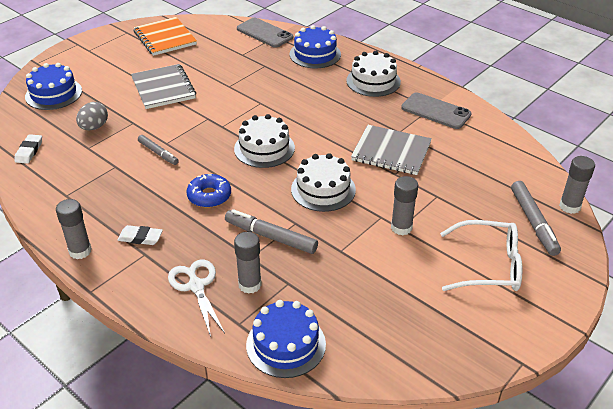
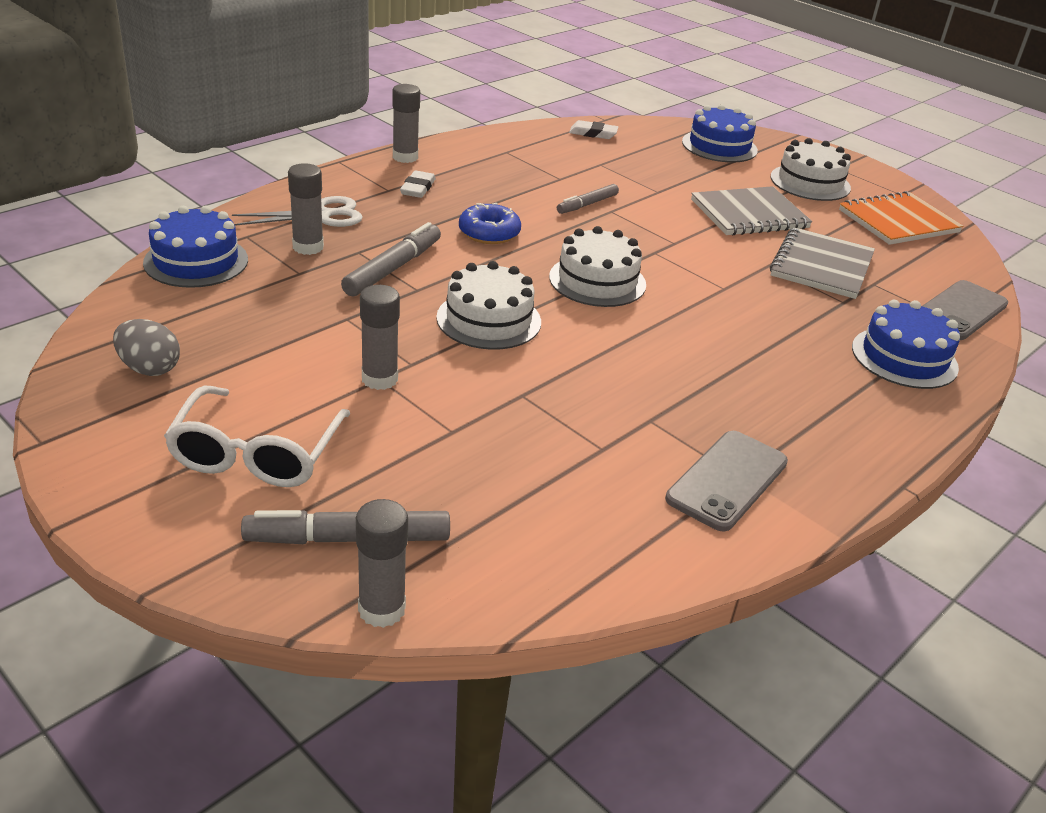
camera: 90 degrees right, 5 degrees down
grey egg [76,102,108,130] -> grey egg moved to [113,319,180,376]
white cake [346,51,401,97] -> white cake moved to [771,138,851,201]
grey notebook [351,125,432,175] -> grey notebook moved to [770,227,875,299]

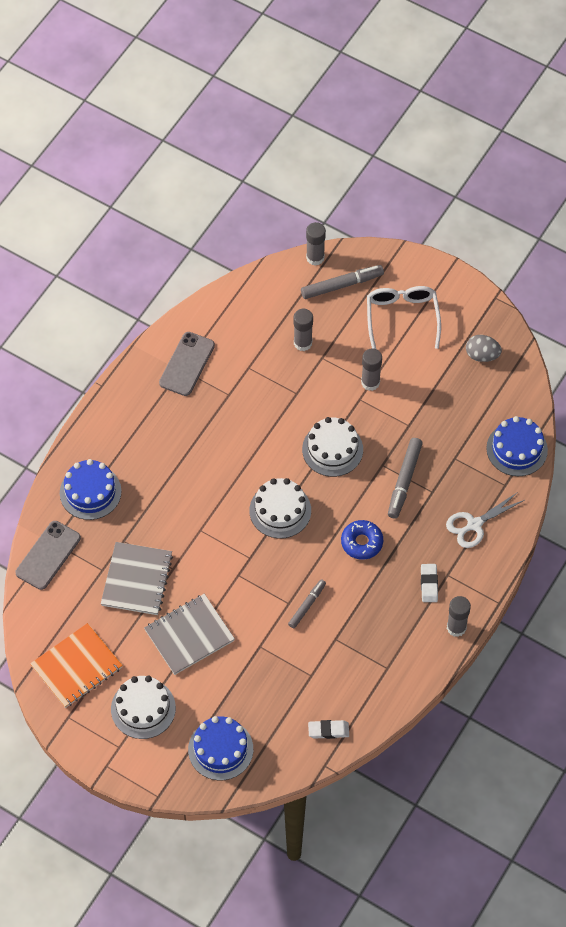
camera: 170 degrees right, 25 degrees up
grey glue stick [288,163,324,255] -> grey glue stick moved to [294,309,313,351]

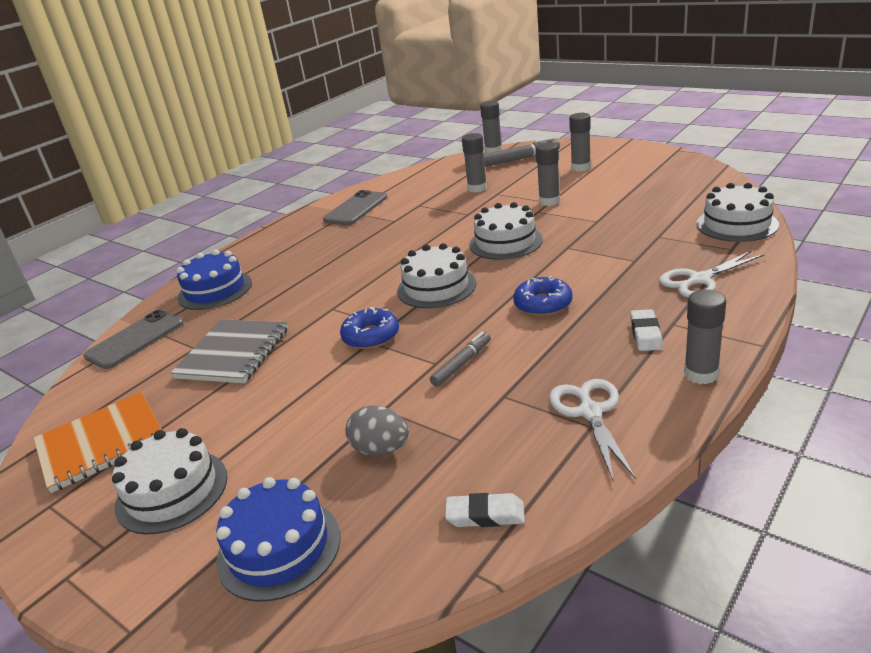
camera: 10 degrees right, 30 degrees down
grey notebook [144,594,235,675] -> none
white glasses [367,286,441,349] -> grey glue stick [569,113,591,172]
grey marker [388,438,423,519] -> none
grey egg [466,335,502,362] -> grey egg moved to [346,405,409,456]
blue cake [486,416,548,476] -> white cake [696,183,779,242]
none -> blue donut [340,307,399,349]
none -> white scissors [549,379,636,480]

